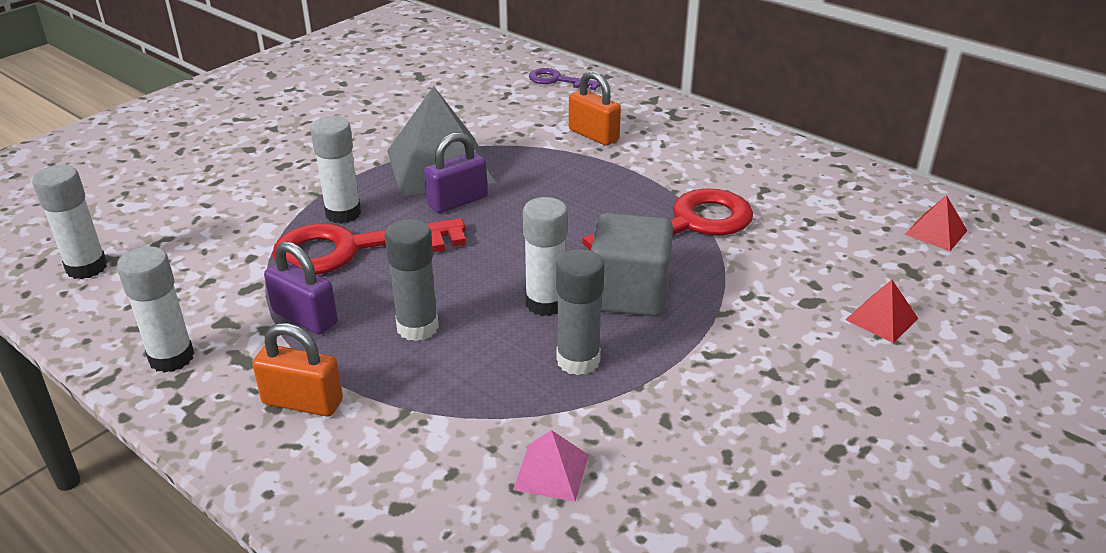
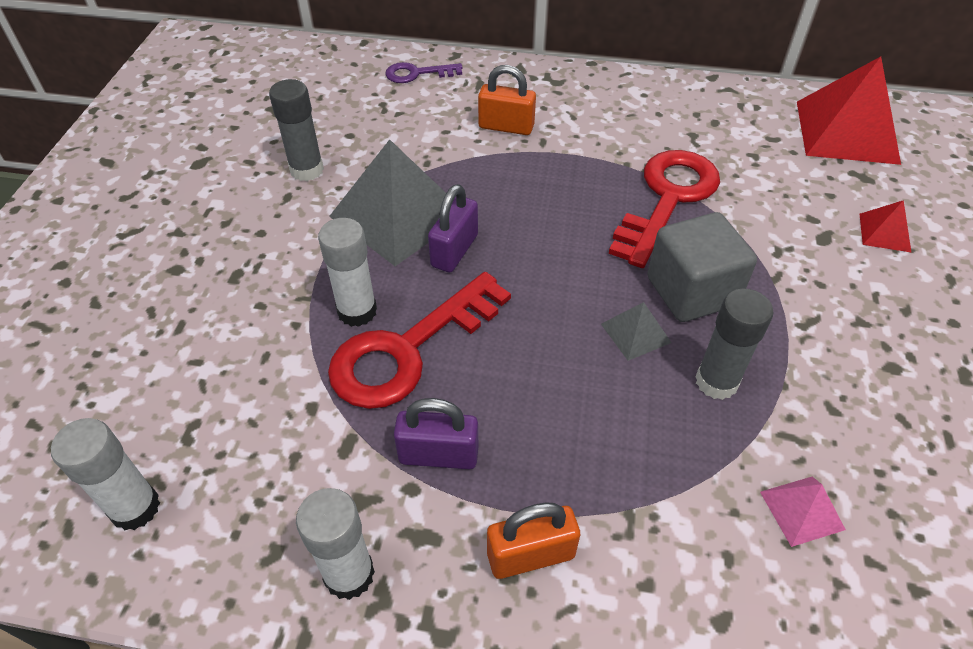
camera: 30 degrees left, 15 degrees up
grey glue stick [385,219,439,341] -> grey glue stick moved to [269,79,324,181]
white glue stick [523,197,568,316] -> grey pyramid [601,302,672,361]
red pyramid [905,195,967,251] -> red pyramid [797,57,901,165], size x2.21

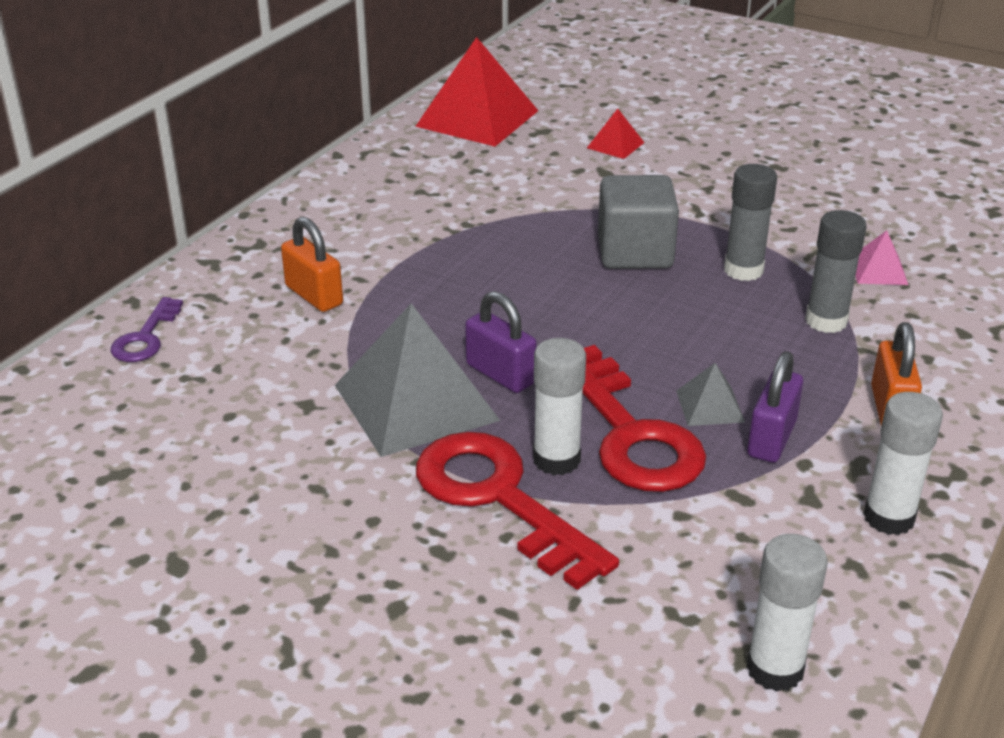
camera: 70 degrees left, 15 degrees down
grey glue stick [269,79,324,181] -> grey glue stick moved to [805,210,867,333]
orange padlock [478,65,536,135] -> orange padlock turned 75 degrees counterclockwise [281,217,343,312]
grey pyramid [601,302,672,361] -> grey pyramid moved to [676,363,745,426]
red key [609,150,720,268] -> red key moved to [416,432,619,590]

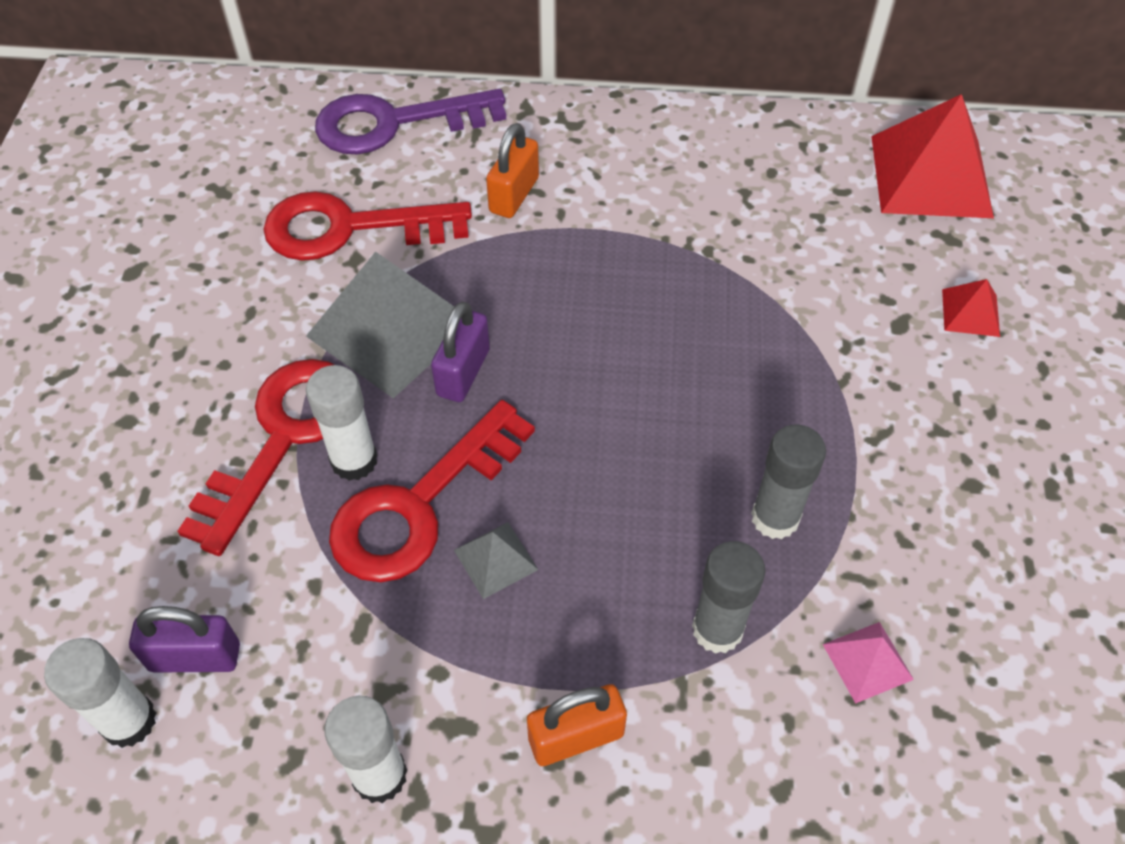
camera: 65 degrees right, 20 degrees up
purple key [111,297,183,362] -> purple key [315,89,506,154], size x1.94
grey cube [598,175,679,269] -> none
purple padlock [747,351,803,463] -> purple padlock moved to [129,606,240,672]
none -> red key [263,191,472,261]

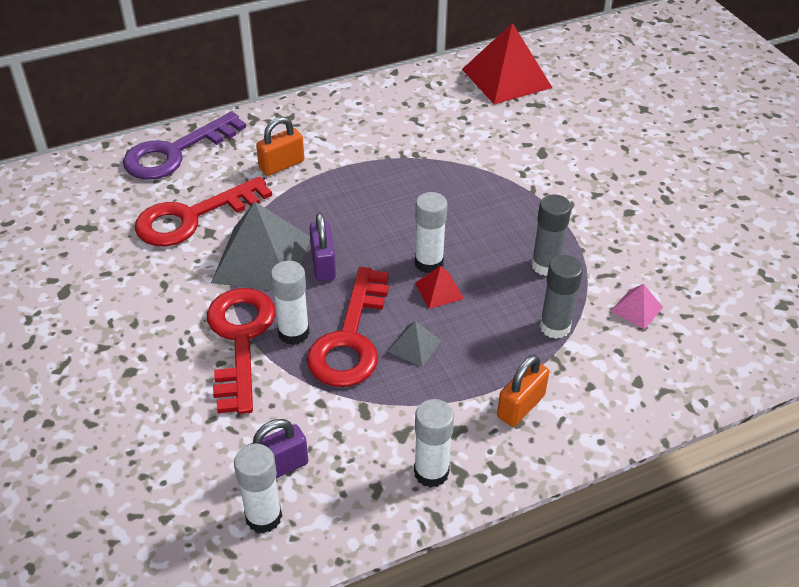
camera: 30 degrees left, 10 degrees down
orange padlock [486,123,539,218] -> orange padlock turned 60 degrees clockwise [256,117,304,176]
red pyramid [942,279,1000,337] -> red pyramid moved to [415,266,464,309]
none -> white glue stick [415,192,448,273]

